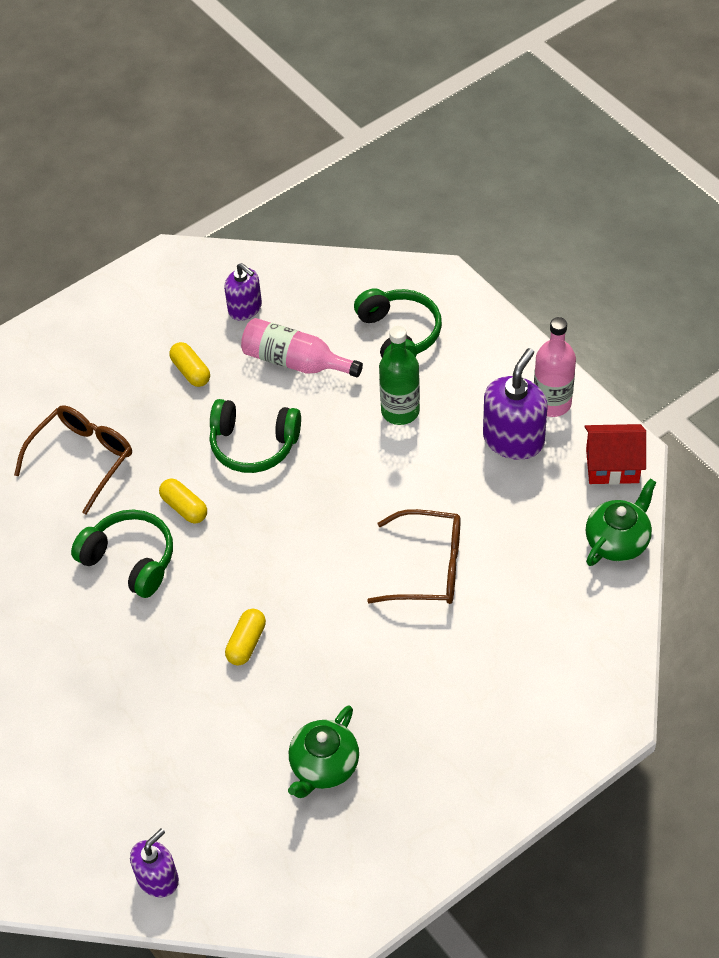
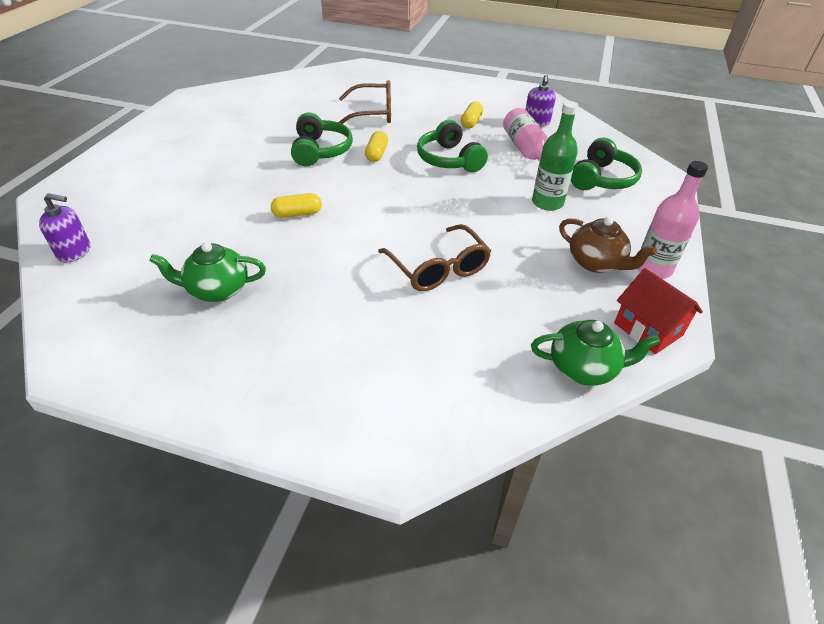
camera: 50 degrees right, 10 degrees down
purple soap dispenser [483,348,547,460] -> brown teapot [559,217,657,273]

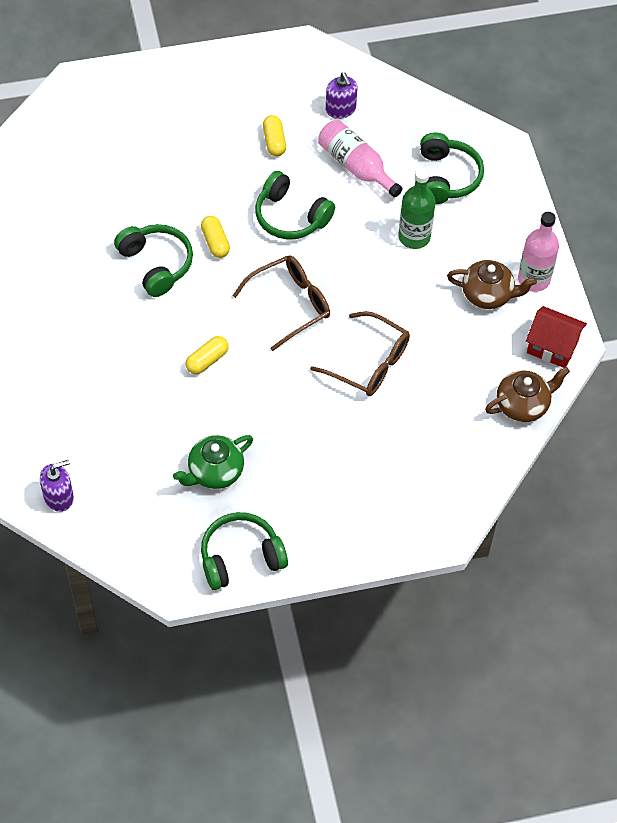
camera: 30 degrees left, 15 degrees up
brown glasses [338,80,391,124] -> brown glasses moved to [232,256,330,351]
green teapot [531,320,660,386] -> brown teapot [485,367,570,422]
none -> green headphones [201,512,288,590]

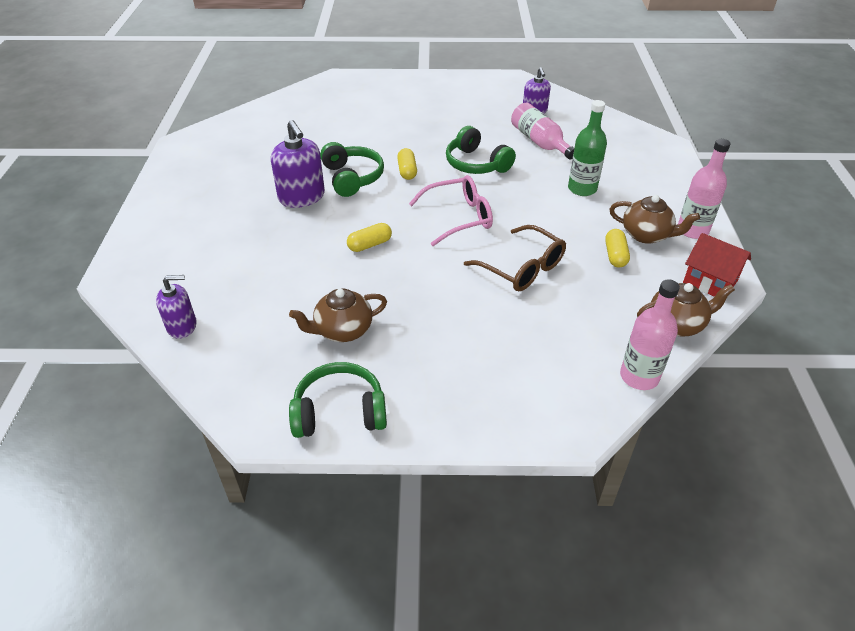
camera: 15 degrees right, 15 degrees down
green teapot [173,435,253,489] -> brown teapot [289,288,387,342]
brown glasses [232,256,330,351] -> pink glasses [409,175,493,246]
yellow capsule [263,115,286,156] -> yellow capsule moved to [605,229,630,267]
green headphones [420,132,484,204] -> none
none -> purple soap dispenser [271,120,325,208]
none -> pink bottle [620,279,680,390]

